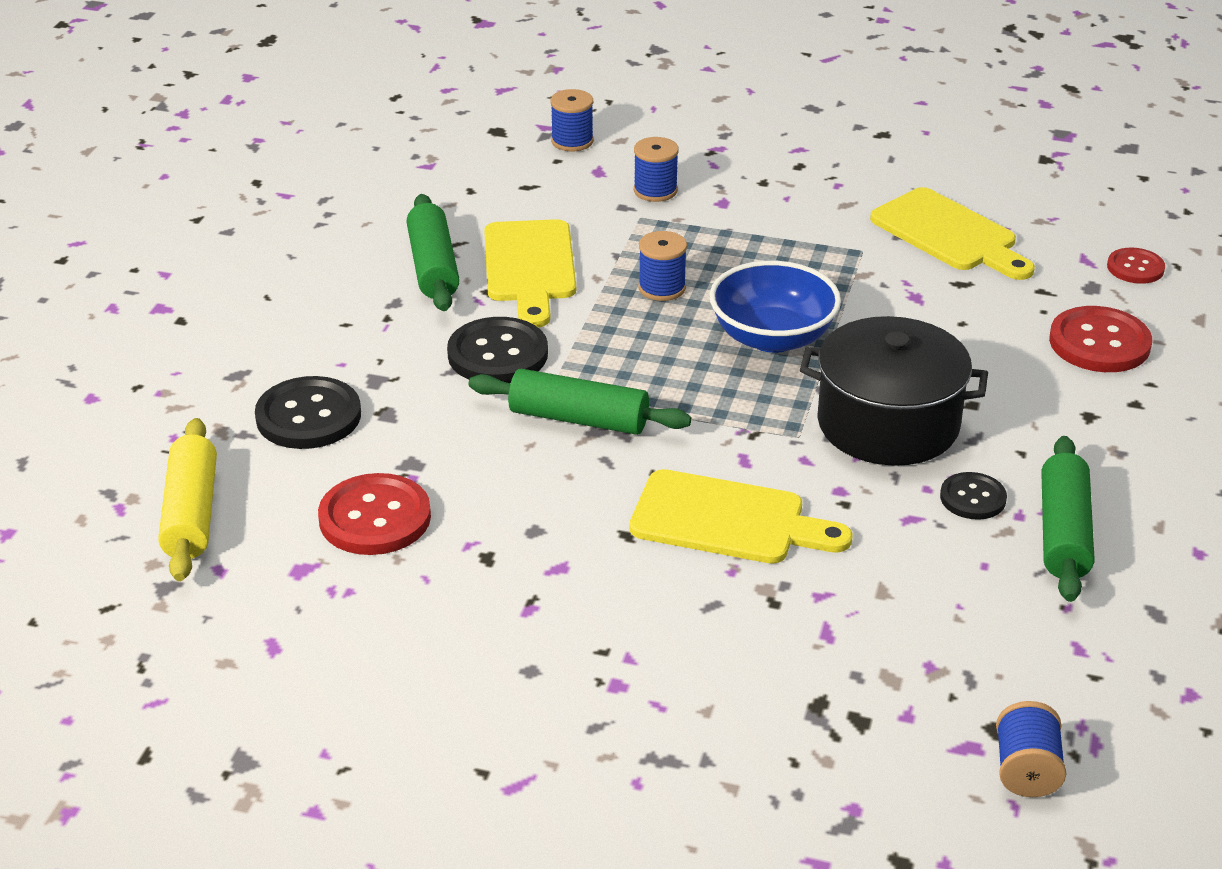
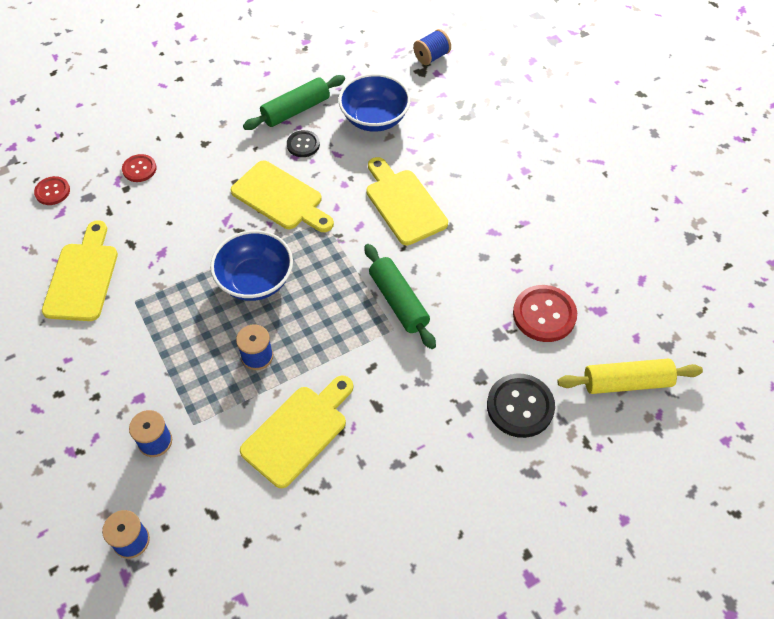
camera: 135 degrees left, 20 degrees up
yellow rolling pin [158,418,217,581] -> yellow rolling pin turned 45 degrees clockwise [557,358,703,394]
green rolling pin [407,194,460,311] -> none
black button [447,317,548,383] -> none
black pot [800,316,988,466] -> yellow cutting board [231,161,334,232]
red button [1049,306,1152,372] -> red button [122,154,157,182], size x0.59
none -> blue bowl [338,74,411,132]

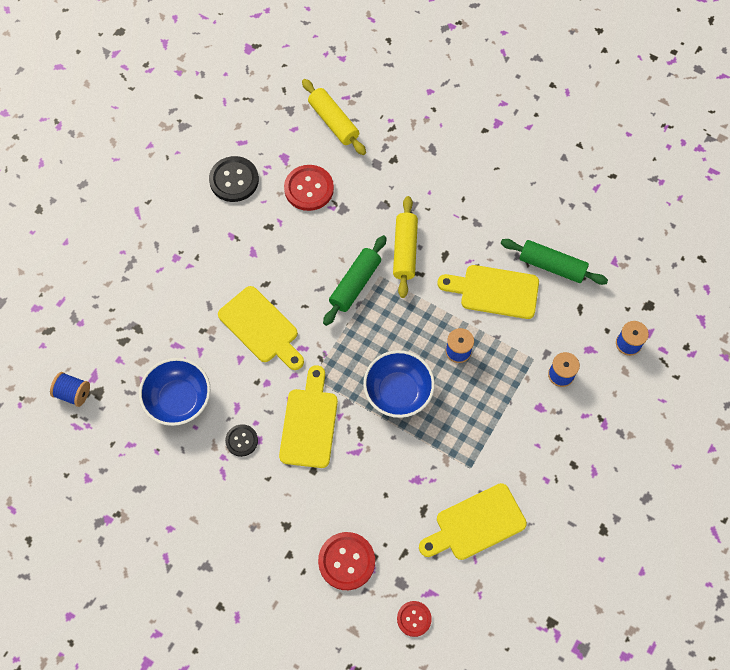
camera: 120 degrees left, 10 degrees up
red button [122,154,157,182] -> red button [318,532,375,590], size x1.68
green rolling pin [243,75,345,130] -> green rolling pin moved to [501,239,608,285]
yellow cutting board [366,157,448,245] -> yellow cutting board turned 75 degrees counterclockwise [218,286,304,370]
black button [487,373,555,438] -> black button moved to [209,156,259,202]
none -> yellow rolling pin [393,196,418,298]

